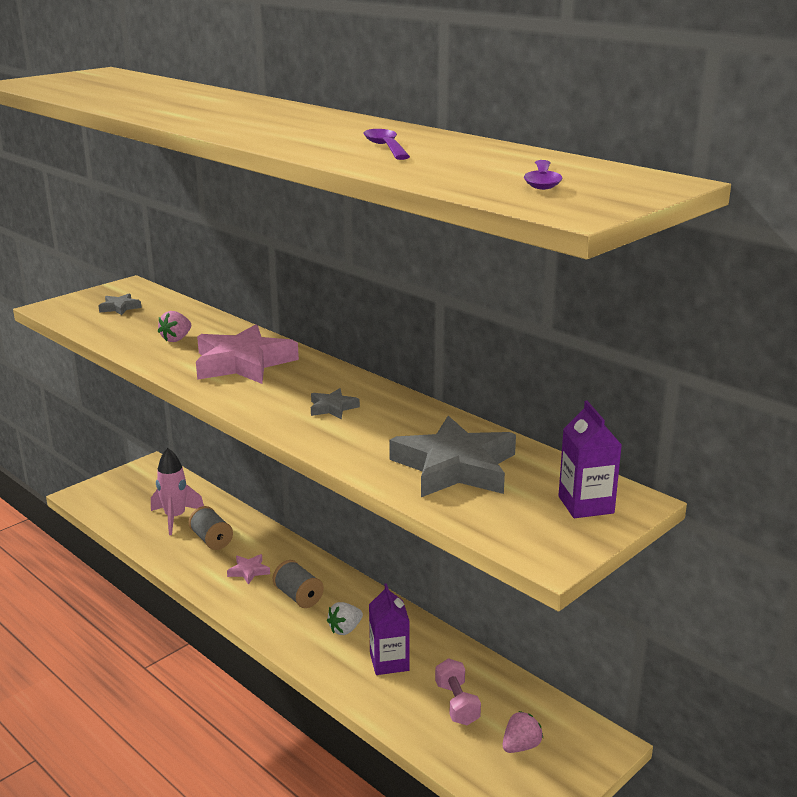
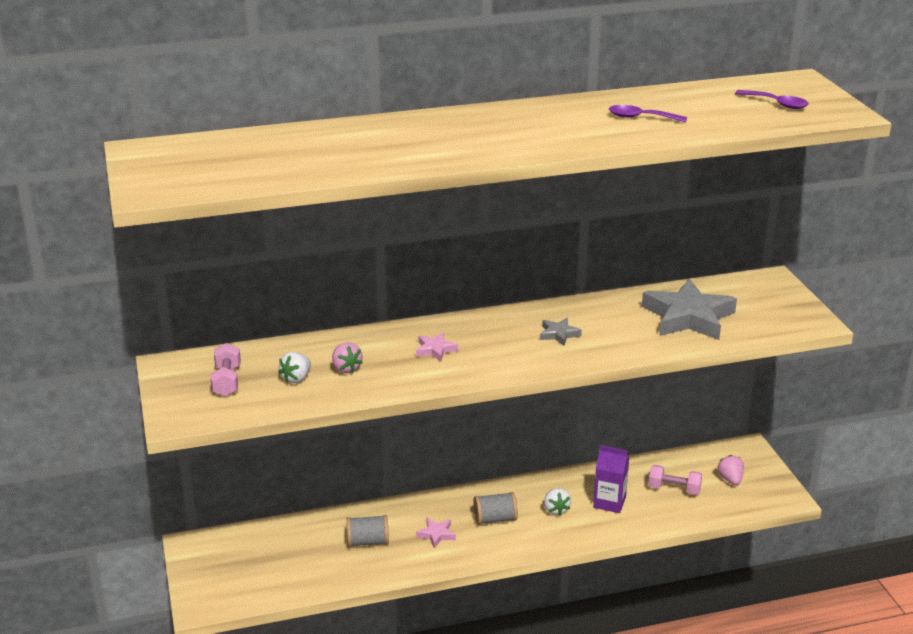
camera: 60 degrees left, 5 degrees up
grey star [99,293,142,315] -> pink dumbbell [211,343,241,397]
pink rocket [151,448,204,535] -> none
pink star [196,324,299,384] -> pink star [416,332,458,361], size x0.44
purple carton [558,401,622,518] -> none
none -> white strawberry [278,352,311,383]

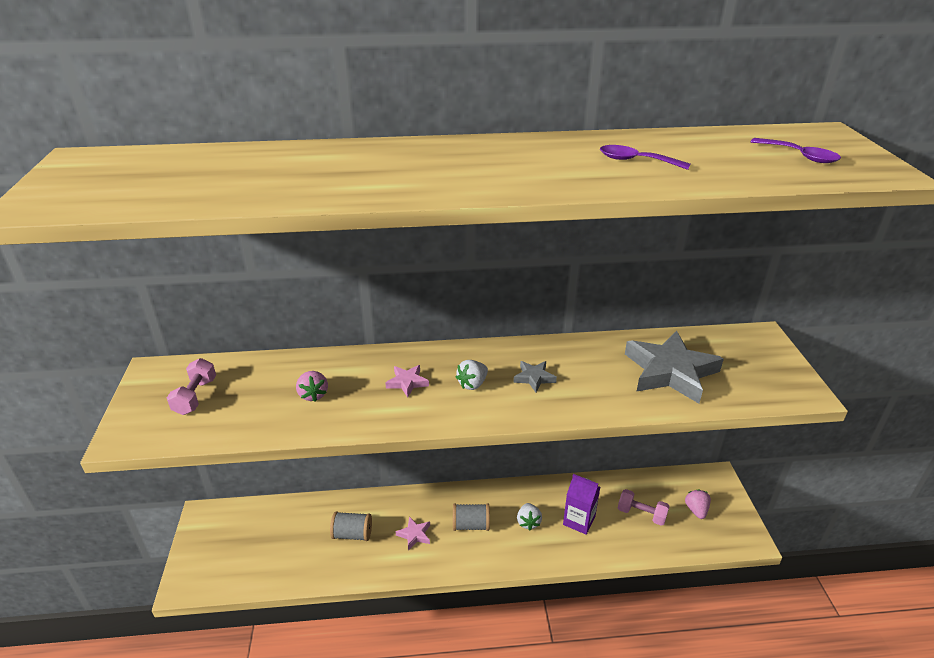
camera: 10 degrees right, 5 degrees up
white strawberry [278,352,311,383] -> white strawberry moved to [456,360,488,390]

